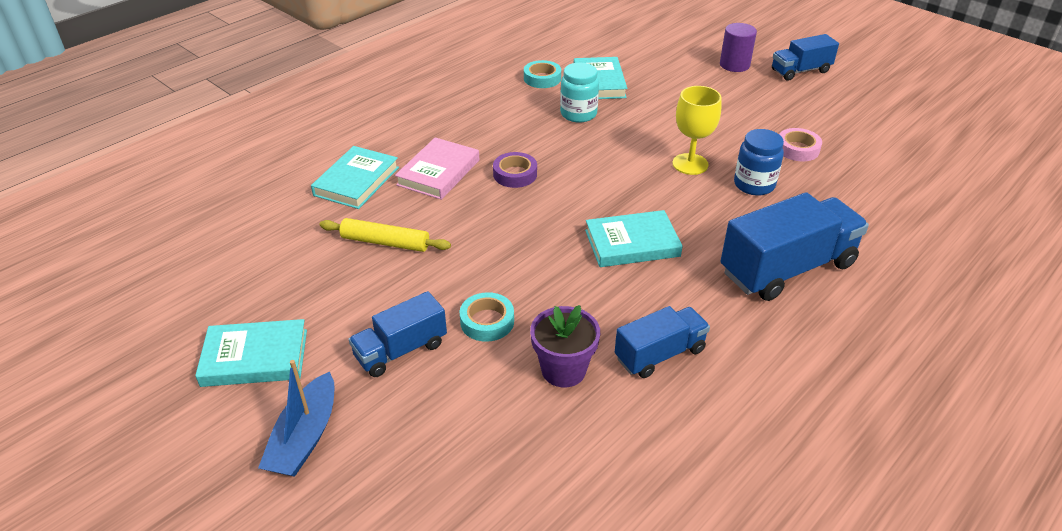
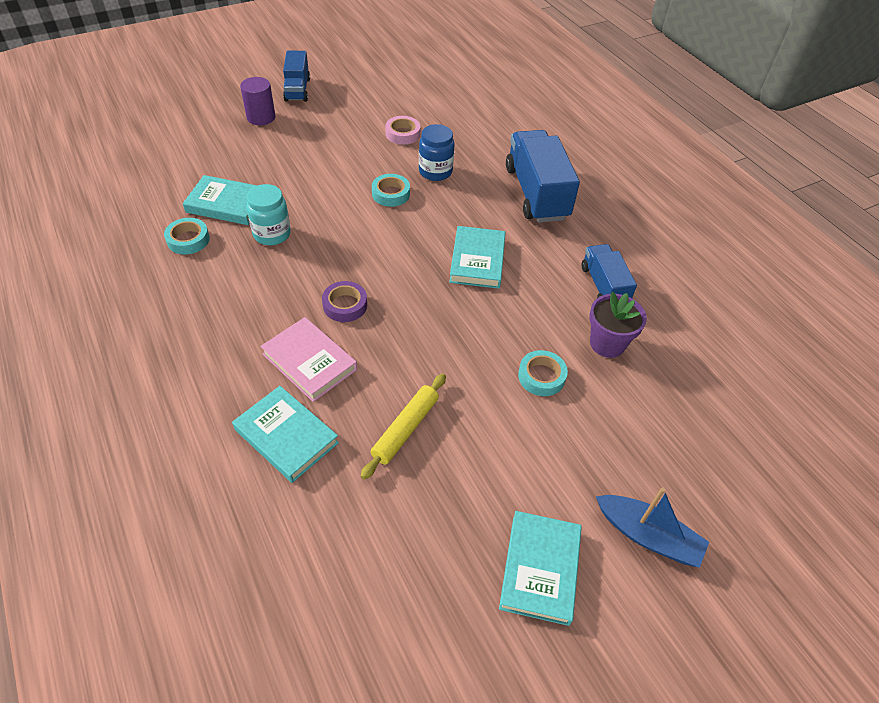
camera: 75 degrees left, 10 degrees up
blue truck [349,291,447,377] -> none
yellow goblet [672,86,721,175] -> turquoise tape [372,174,410,207]

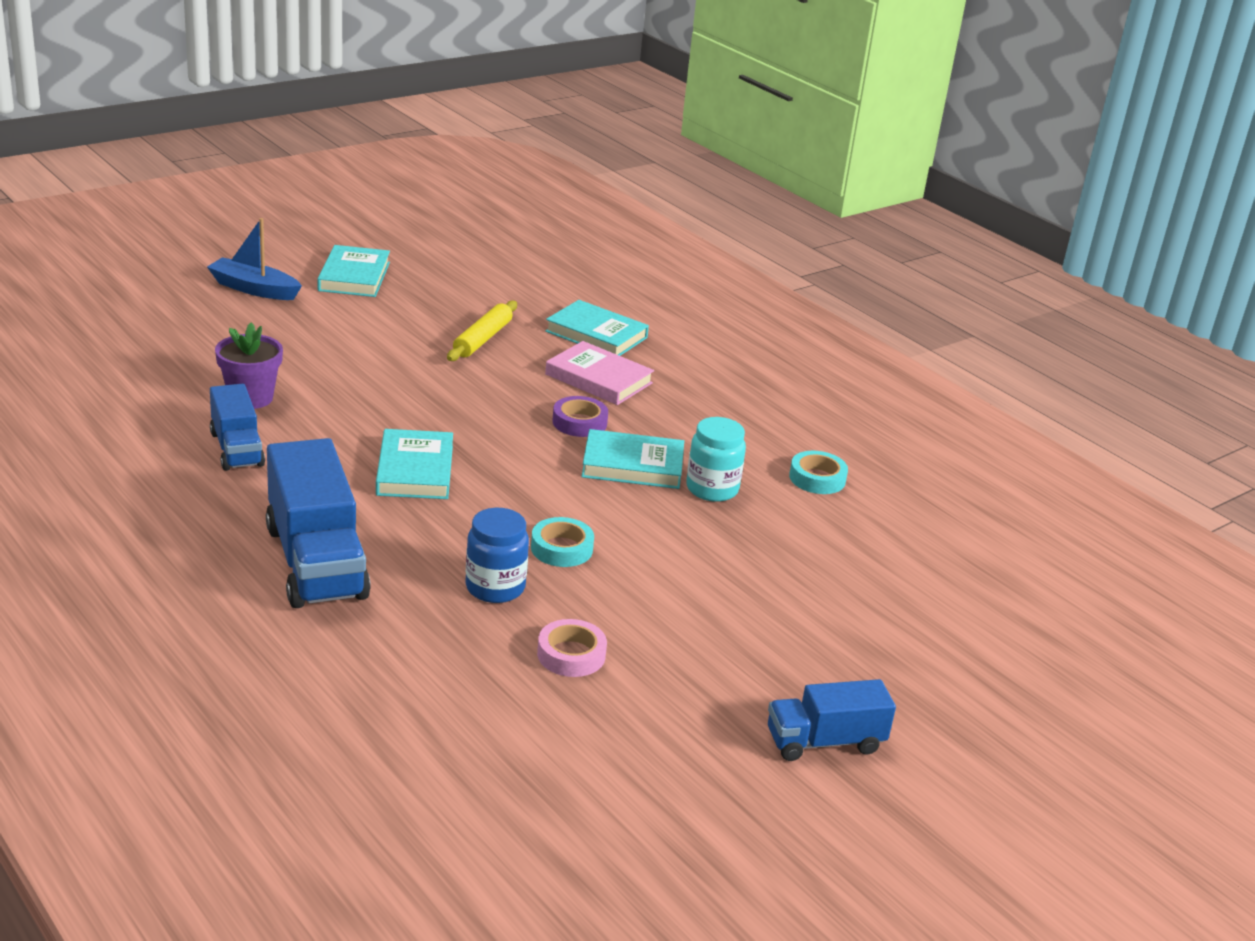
camera: 170 degrees right, 20 degrees down
turquoise book [183,175,257,225] -> turquoise book moved to [581,429,684,489]
purple cylinder [240,77,275,125] -> none
blue truck [283,51,310,102] -> blue truck turned 90 degrees counterclockwise [768,679,896,761]
turquoise tape [518,350,568,396] -> none

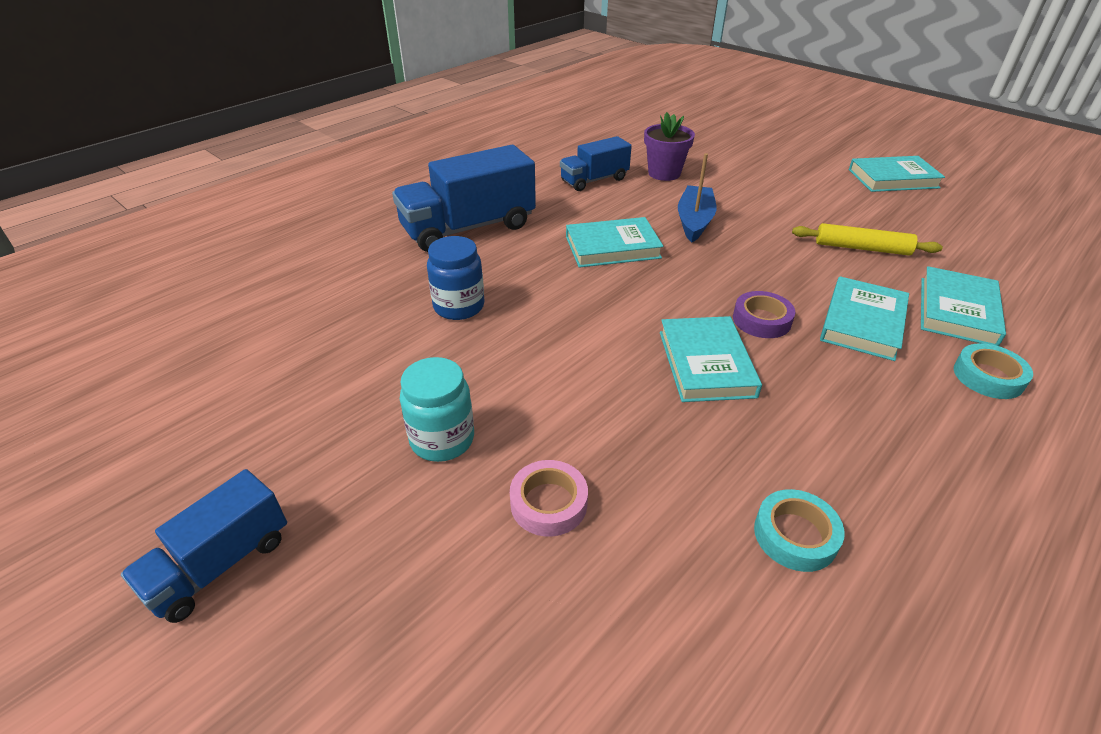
camera: 85 degrees right, 10 degrees up
blue boat [207,218,302,300] -> blue boat moved to [678,153,716,243]
turquoise tape [531,517,594,567] -> turquoise tape moved to [954,343,1033,399]
pink tape [537,619,607,677] -> pink tape moved to [510,460,588,537]
pink book [545,341,654,405] -> turquoise book [820,276,909,361]
turquoise jar [686,417,746,502] -> turquoise jar moved to [400,357,474,462]
blue truck [768,679,896,761] -> blue truck turned 120 degrees counterclockwise [121,469,287,623]

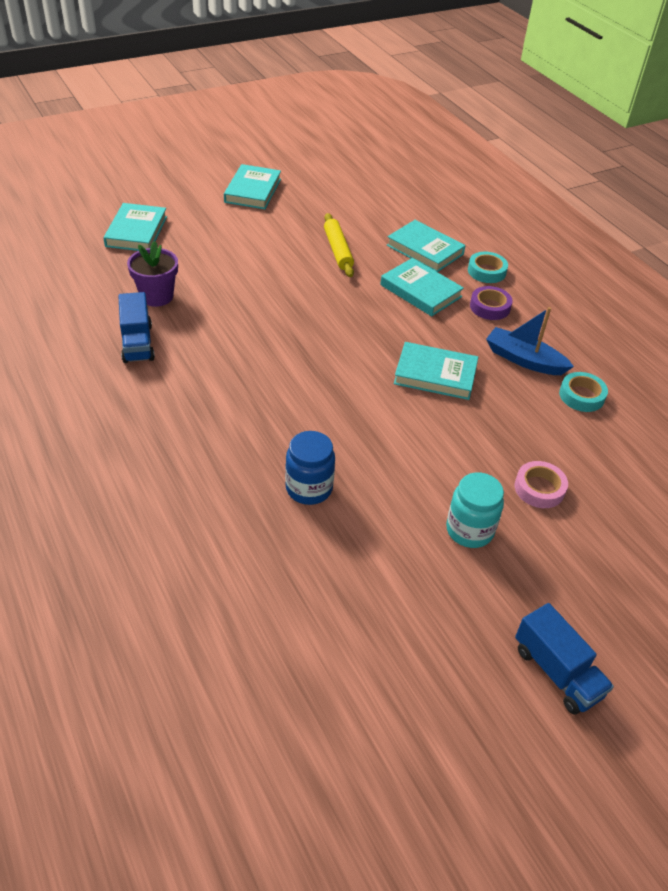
camera: 75 degrees left, 5 degrees up
blue truck [392,145,536,252] -> none
turquoise book [566,217,664,268] -> turquoise book moved to [103,203,167,251]
blue boat [678,153,716,243] -> blue boat moved to [486,307,574,375]
purple tape [733,291,795,338] -> purple tape moved to [470,286,513,320]
yellow rolling pin [792,223,943,255] -> yellow rolling pin turned 45 degrees counterclockwise [324,213,354,277]

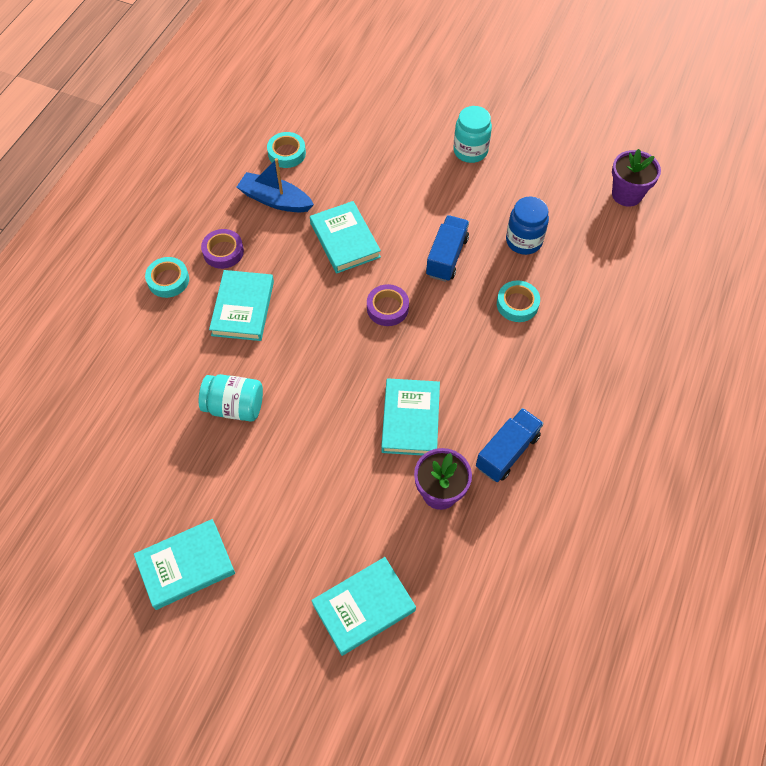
camera: 125 degrees left, 15 degrees up
yellow rolling pin [324,213,354,277] -> turquoise jar [199,374,263,421]
turquoise book [387,220,466,272] -> turquoise book moved to [381,378,440,456]
blue boat [486,307,574,375] -> blue boat turned 120 degrees clockwise [237,158,314,212]
pink tape [515,461,568,508] -> none
blue truck [515,603,614,715] -> blue truck moved to [426,215,469,282]
none -> purple tape [367,284,409,326]
none -> turquoise tape [497,280,540,322]
none -> purple flower pot [612,149,661,207]

